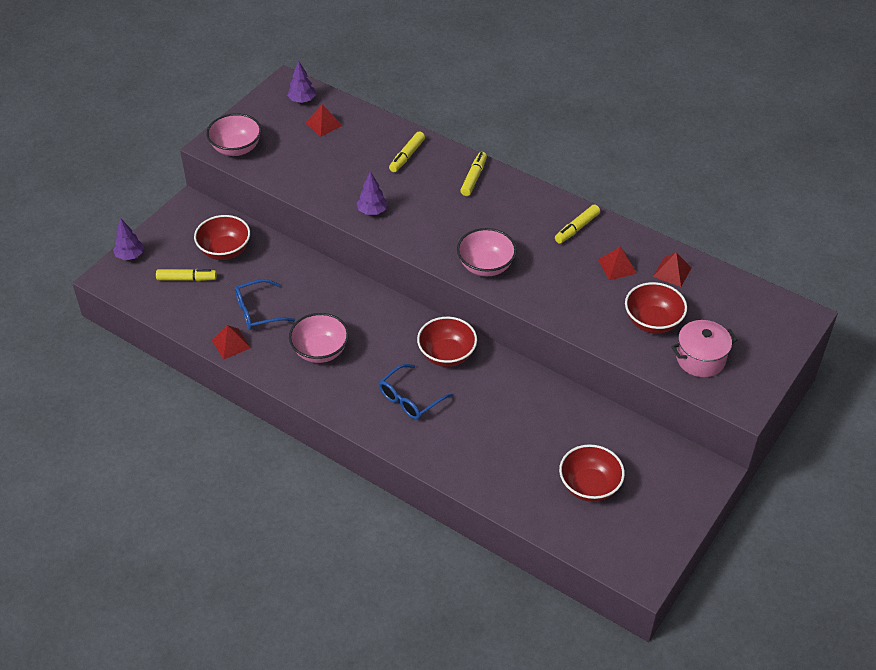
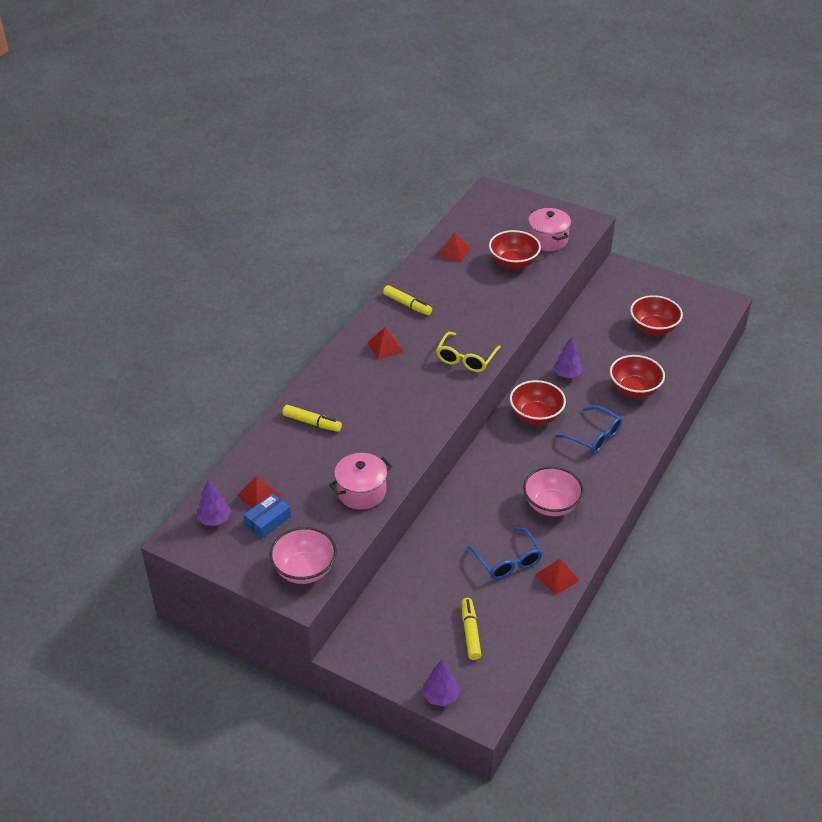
camera: 95 degrees left, 5 degrees down
red bowl [194,215,250,260] -> red bowl moved to [610,355,665,398]
purple tree [357,171,388,215] -> purple tree moved to [553,337,583,378]
pink bowl [457,228,517,277] -> yellow glasses [436,332,501,372]
yellow marker [460,152,487,196] -> none
red pyramid [598,247,637,280] -> red pyramid moved to [368,327,403,359]
none -> blue box [244,493,291,538]
none -> pink pot [329,453,392,510]

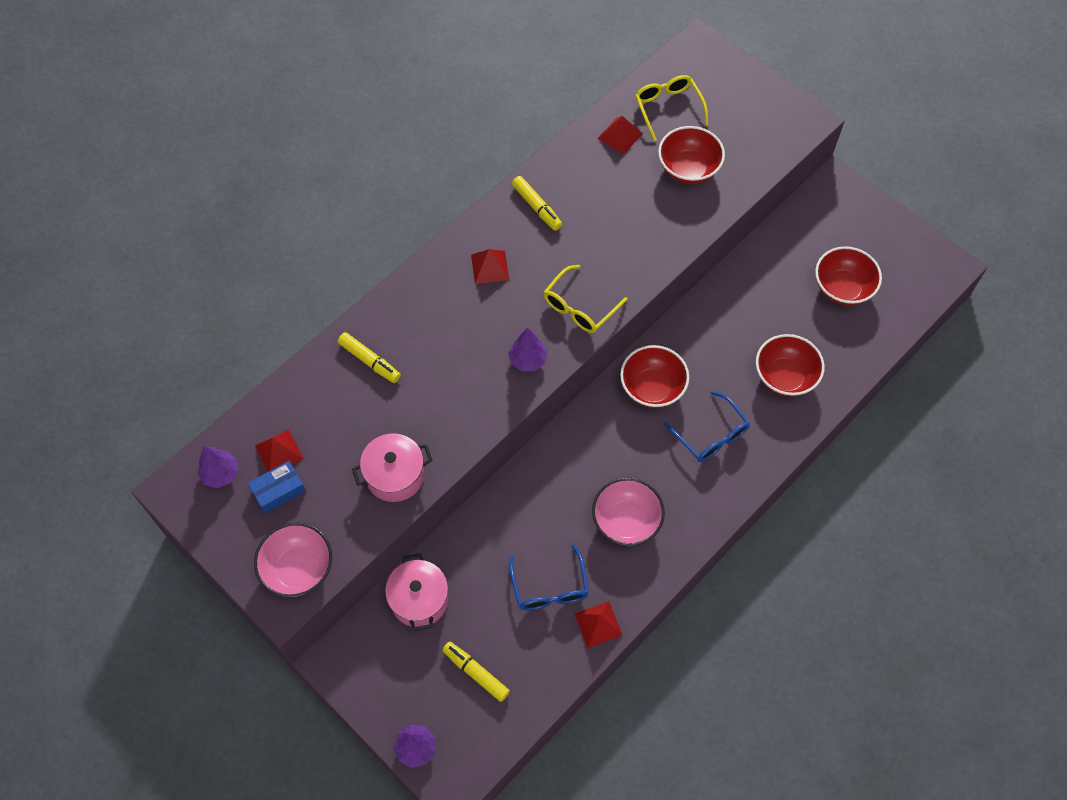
camera: 15 degrees right, 20 degrees up
yellow marker [462,598,481,660] -> yellow marker turned 60 degrees counterclockwise [442,641,510,702]
pink pot [528,208,571,251] -> pink pot moved to [385,553,448,631]
purple tree [553,337,583,378] -> purple tree moved to [508,328,547,371]
none -> yellow glasses [635,75,708,141]

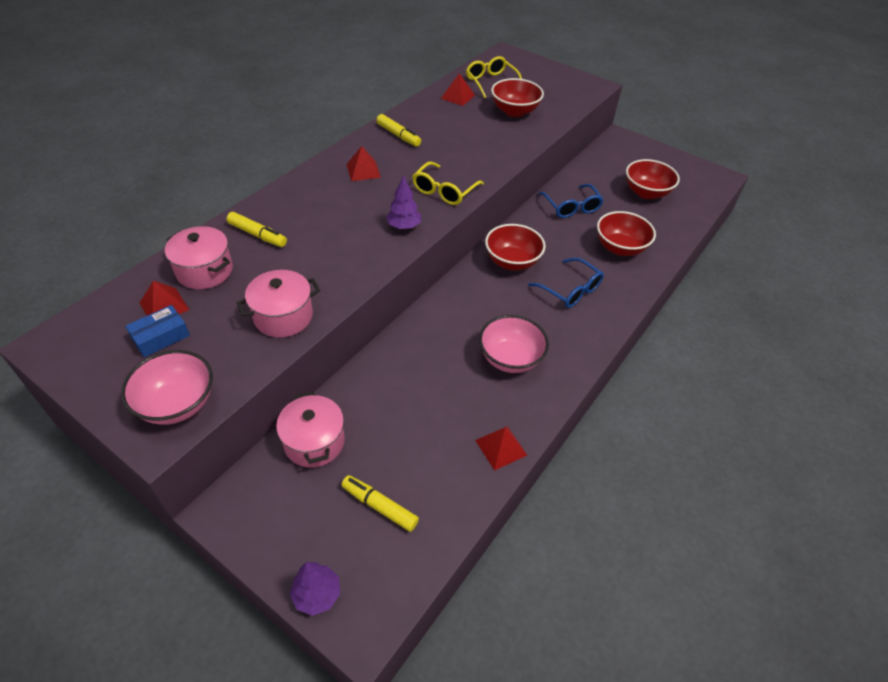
camera: 10 degrees left, 15 degrees down
purple tree [197,446,238,488] -> none
blue glasses [509,544,589,610] -> blue glasses moved to [538,184,604,218]
none -> pink pot [165,226,233,289]

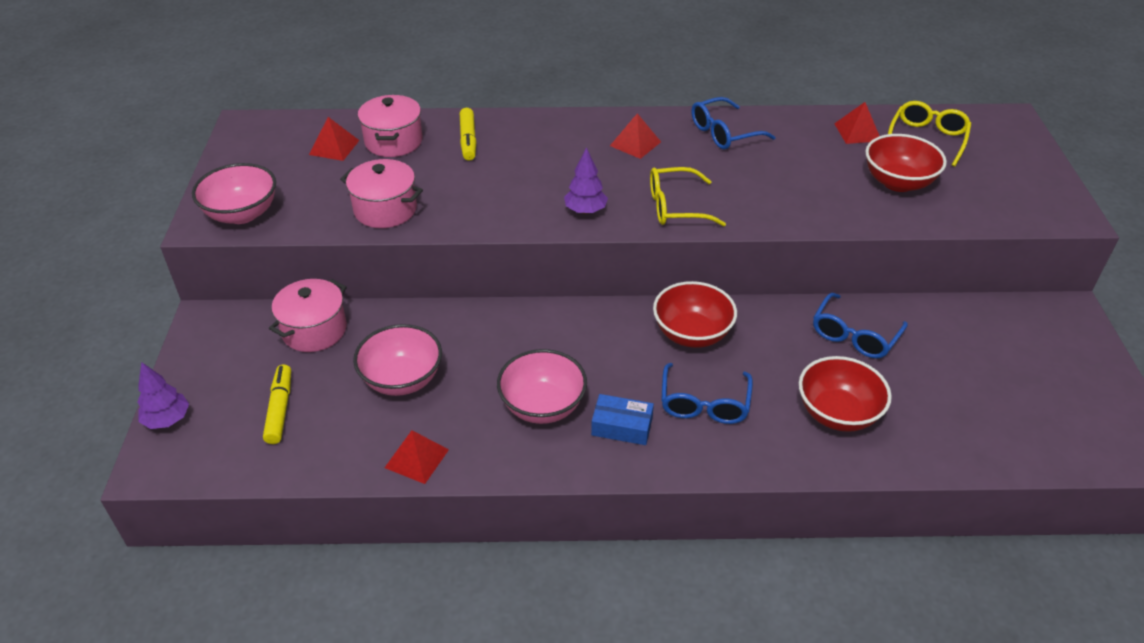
camera: 55 degrees right, 5 degrees down
blue box [125,305,190,358] -> blue box moved to [591,394,654,445]
yellow marker [376,114,421,147] -> blue glasses [691,97,776,150]
red bowl [626,159,680,199] -> none
none -> pink bowl [353,324,442,396]

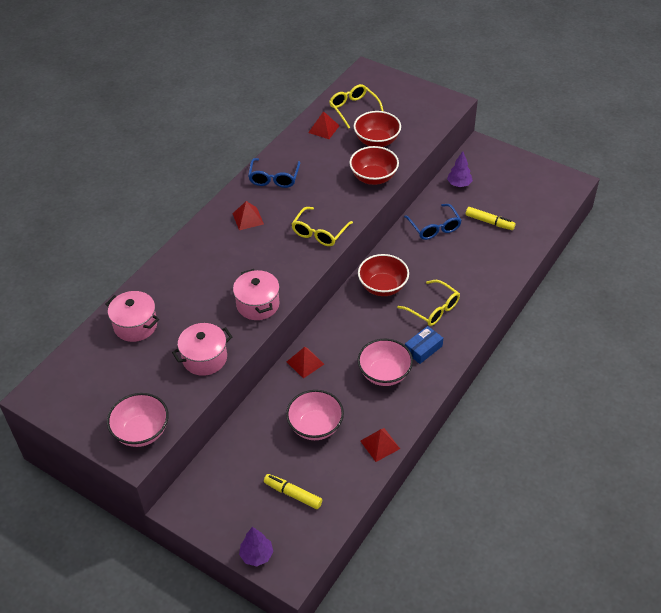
camera: 55 degrees left, 5 degrees up
pink pot [269,279,347,352] -> pink pot moved to [233,269,280,320]
red pyramid [309,117,359,161] -> red pyramid moved to [287,347,324,378]
yellow marker [460,108,477,161] -> yellow marker moved to [466,207,516,230]
purple tree [564,147,608,214] -> purple tree moved to [447,151,473,187]
blue glasses [661,363,753,424] -> yellow glasses [397,280,460,326]
red bowl [799,356,892,432] -> red bowl moved to [349,146,399,185]

